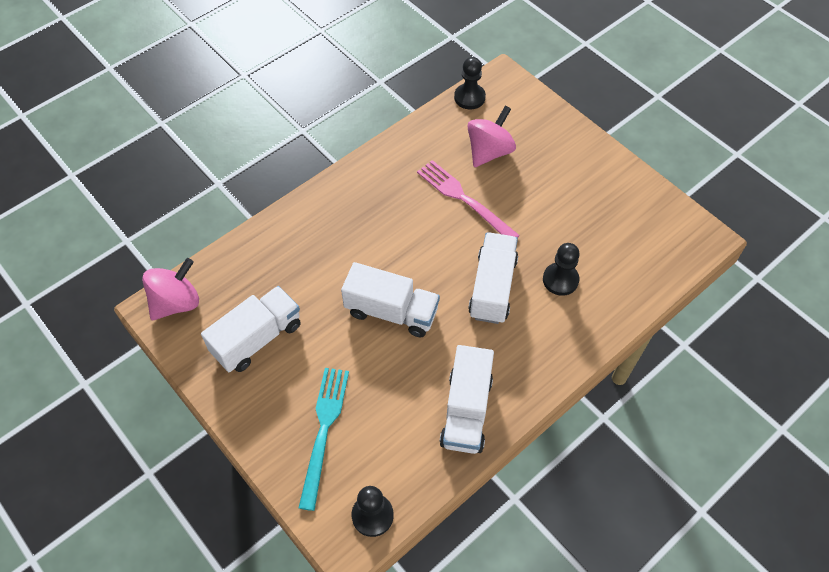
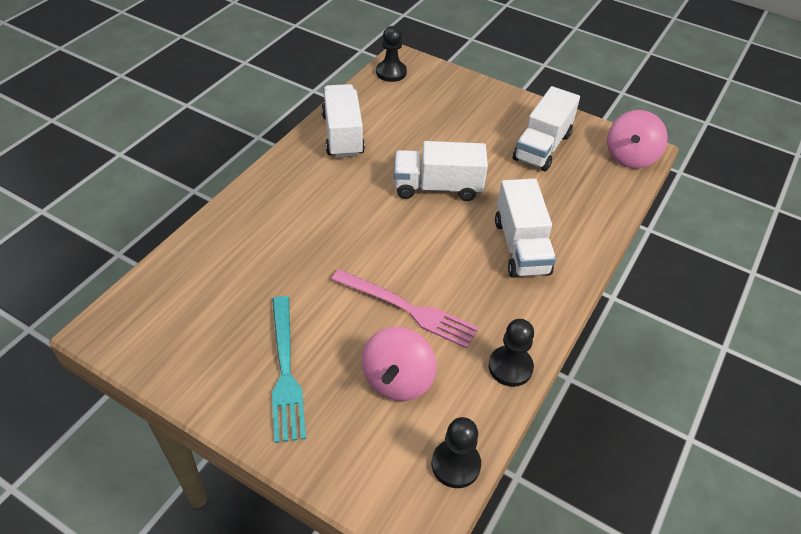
camera: 160 degrees right, 10 degrees down
turquoise fork [299,368,349,511] -> turquoise fork moved to [272,296,306,443]
white truck [468,232,518,324] -> white truck moved to [495,179,556,278]
black pawn [543,243,580,296] -> black pawn moved to [489,319,534,387]

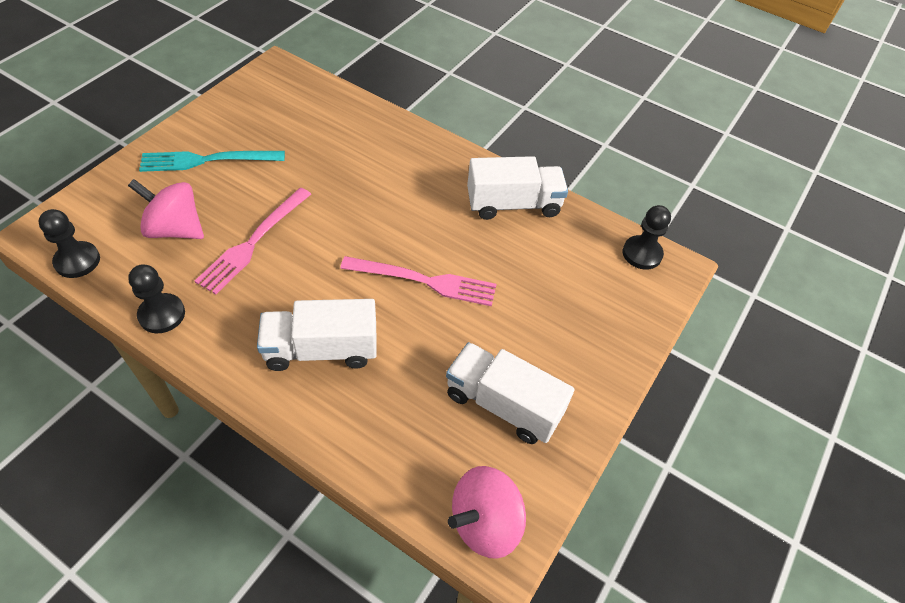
camera: 90 degrees right, 5 degrees up
white truck [394,141,488,201] -> pink fork [340,256,496,306]
pink spinning top [607,110,668,168] -> pink spinning top turned 60 degrees counterclockwise [448,466,526,559]

